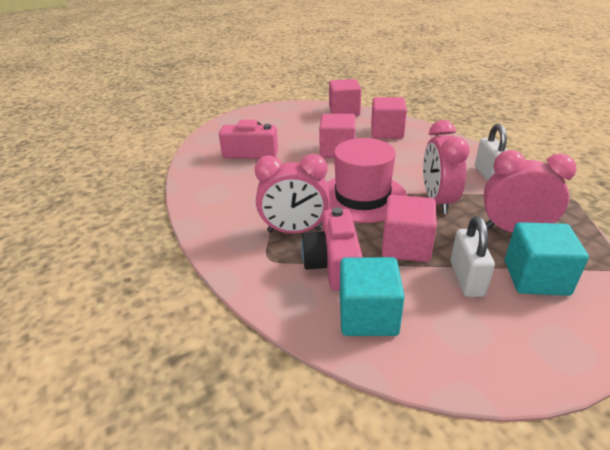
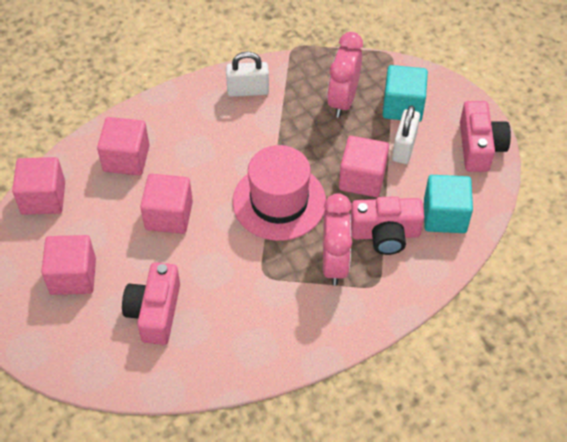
camera: 90 degrees left, 20 degrees up
pink clock [423,120,469,214] -> none
white padlock [451,216,495,297] -> white padlock turned 75 degrees counterclockwise [392,105,420,164]
none -> pink cube [42,235,96,295]
none -> pink camera [460,101,511,172]

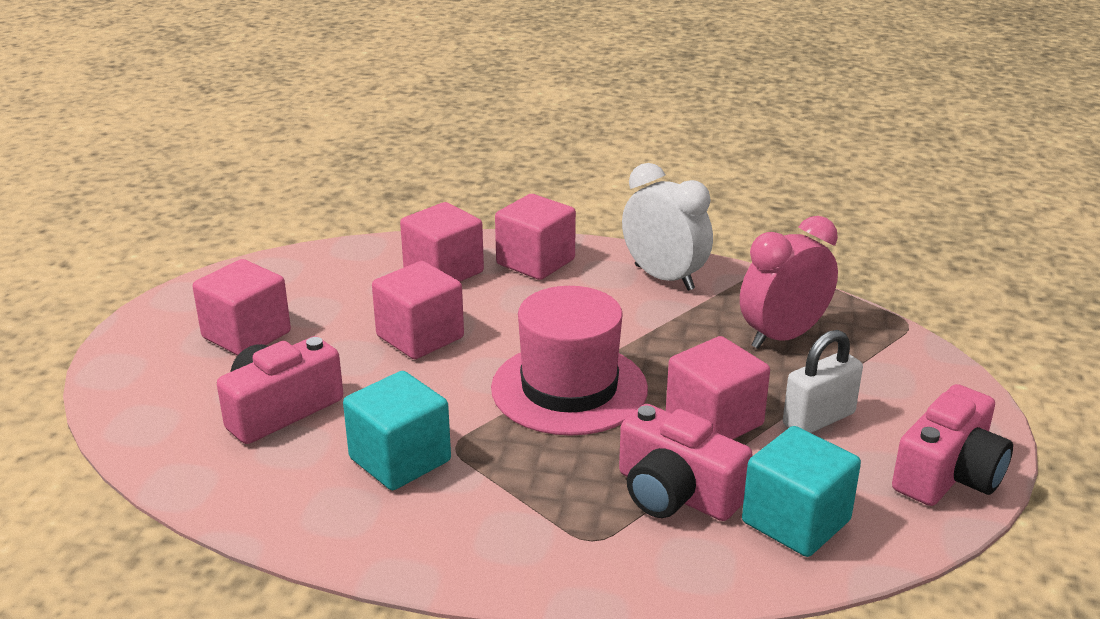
camera: 40 degrees right, 25 degrees down
pink cube [12,157,65,215] -> pink cube moved to [495,194,576,280]
white padlock [226,52,269,97] -> white clock [622,163,713,291]
pink clock [323,193,352,286] -> none
turquoise cube [383,65,428,122] -> turquoise cube moved to [343,371,451,490]

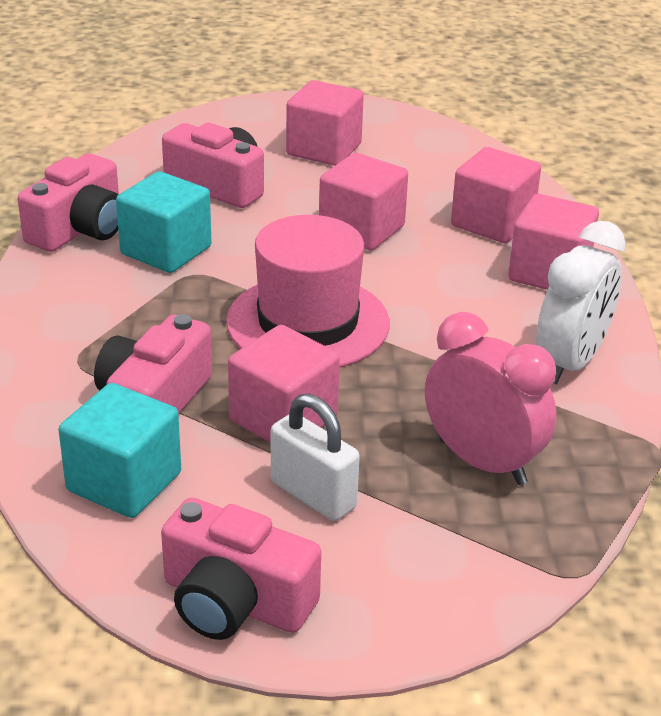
camera: 75 degrees right, 5 degrees up
none -> pink camera [18,153,119,252]

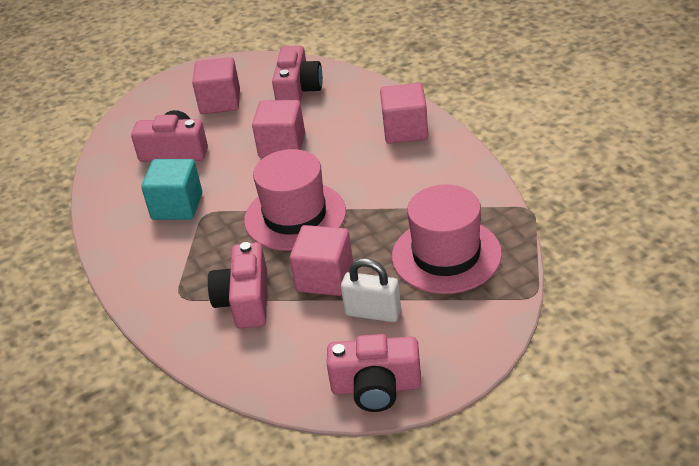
camera: 20 degrees left, 5 degrees up
pink camera [18,153,119,252] -> pink camera moved to [272,45,323,103]
turquoise cube [59,383,181,518] -> none
pink clock [425,312,557,485] -> pink hat [392,184,502,294]
pink cube [451,147,541,243] -> none
white clock [536,221,626,385] -> none

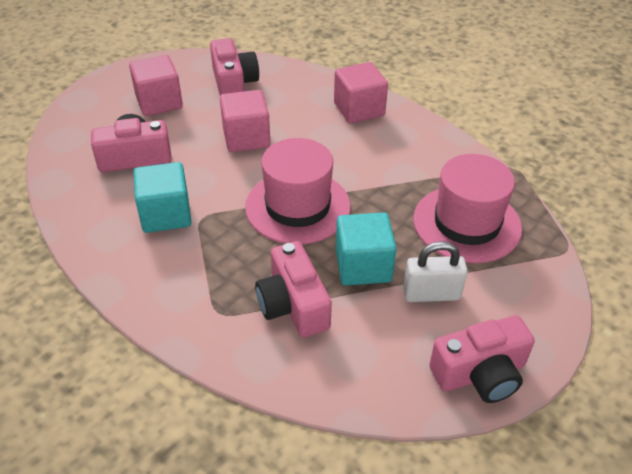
camera: 25 degrees left, 5 degrees up
pink cube [290,225,353,296] -> turquoise cube [336,212,397,286]

